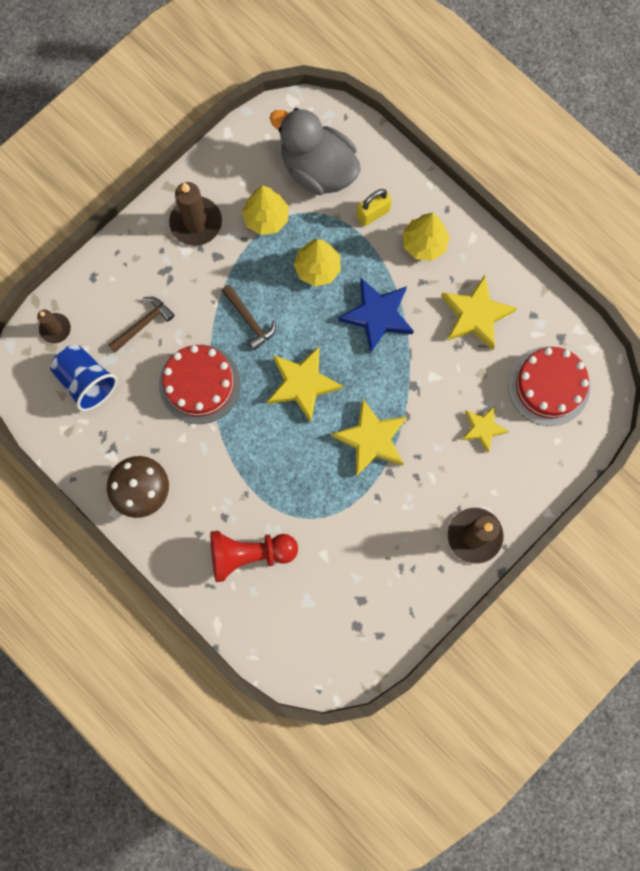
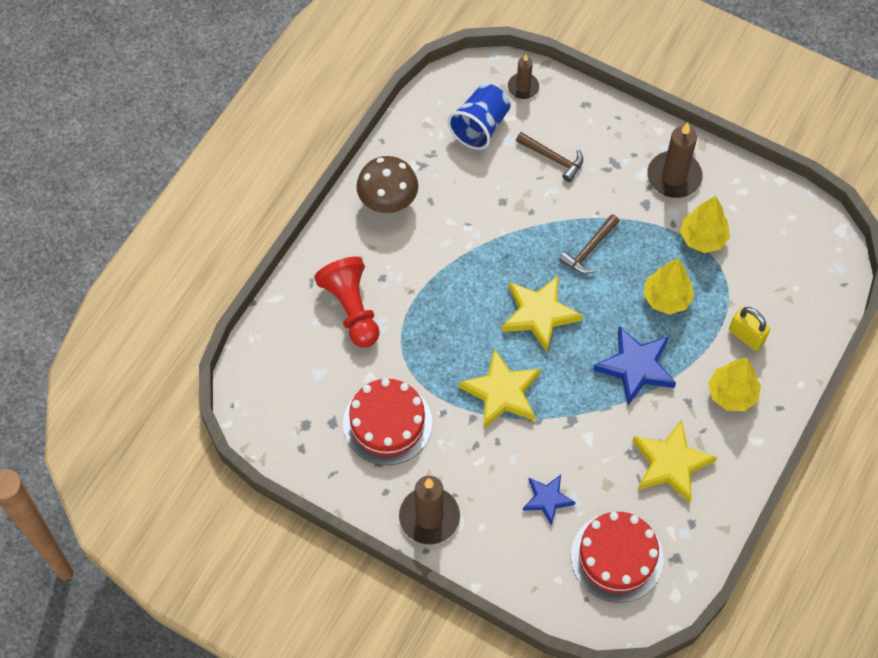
camera: 75 degrees right, 15 degrees down
red cake [159,345,241,424] -> red cake moved to [343,378,432,465]
grey duck [270,108,361,195] -> none
yellow star [462,406,509,453] -> blue star [523,475,575,526]

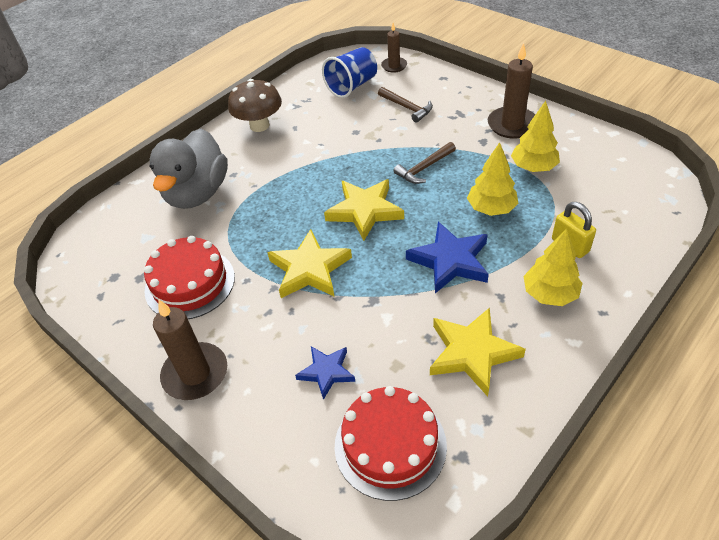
camera: 15 degrees right, 15 degrees down
red pawn [314,257,380,348] -> grey duck [150,129,228,209]

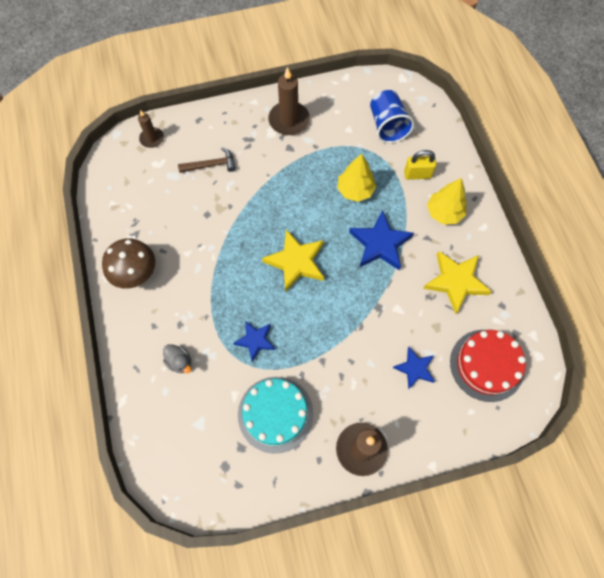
camera: 60 degrees left, 20 degrees up
red cake [144,236,235,319] -> turquoise cake [238,377,314,454]
grey duck [150,129,228,209] -> grey duck [163,344,191,373], size x0.41
yellow star [267,229,352,298] -> none
blue cup [322,47,377,98] -> blue cup moved to [370,90,414,143]
brown hammer [394,142,456,184] -> none
yellow tree [511,101,560,172] -> none
none -> blue star [233,321,275,362]

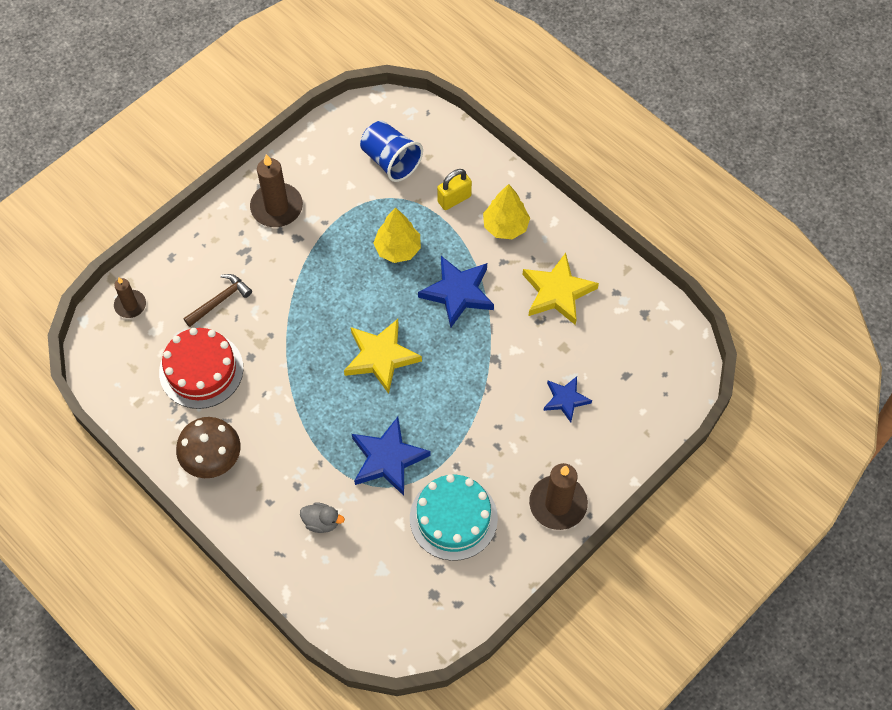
camera: 30 degrees left, 5 degrees down
blue star [233,321,275,362] -> blue star [352,417,431,496], size x1.63
red cake [450,330,526,402] -> red cake moved to [159,328,243,409]

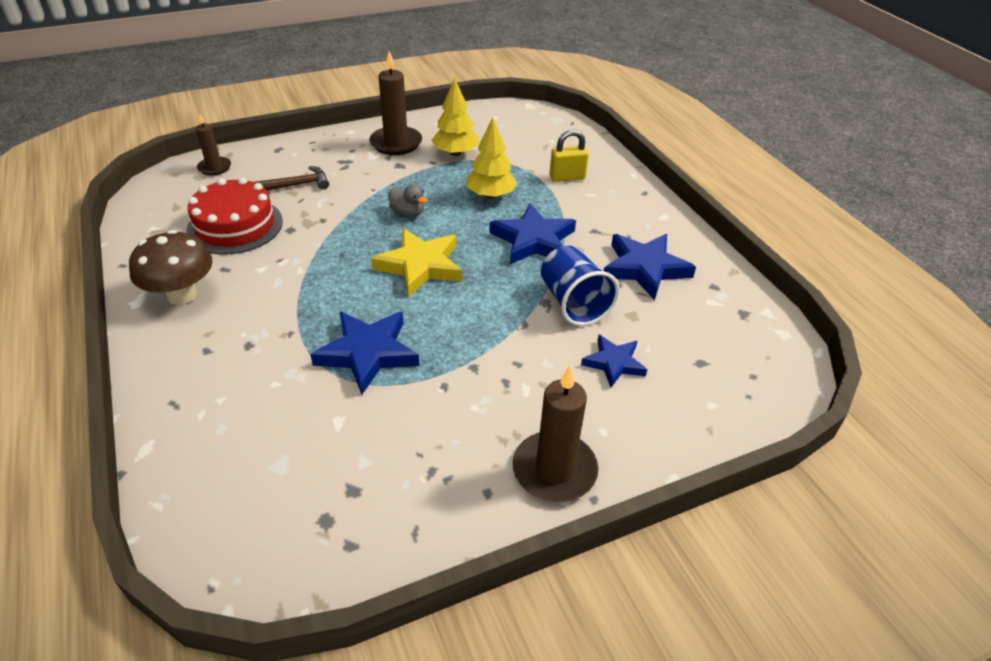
camera: 20 degrees right, 20 degrees down
grey duck [300,502,345,533] -> grey duck moved to [389,184,427,217]
blue cup [360,121,423,182] -> blue cup moved to [541,246,619,326]
turquoise cake [410,474,498,561] -> none
yellow tree [483,184,530,239] -> yellow tree moved to [431,78,478,156]
yellow star [523,253,599,325] -> blue star [604,234,696,300]

